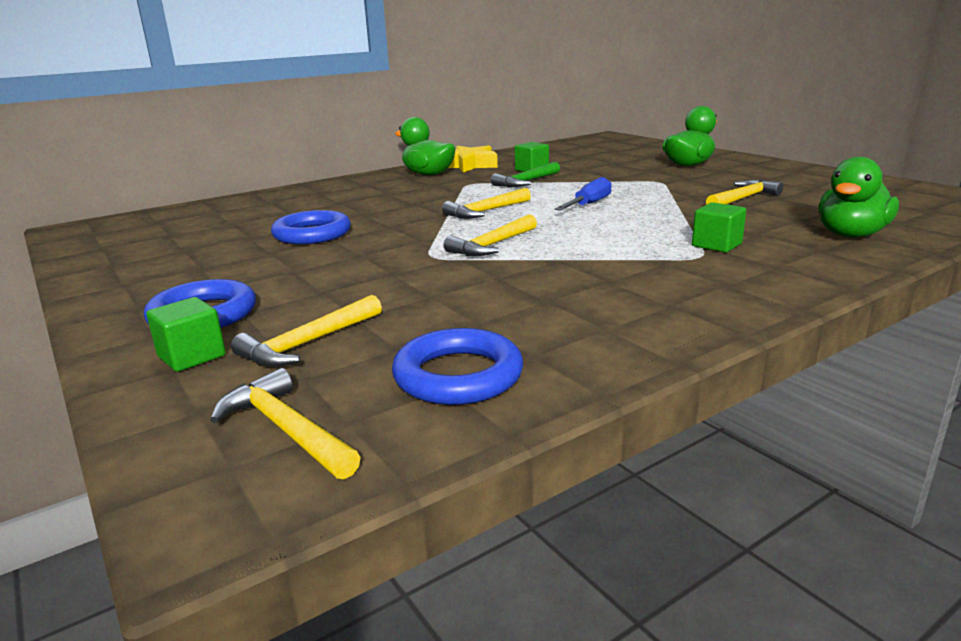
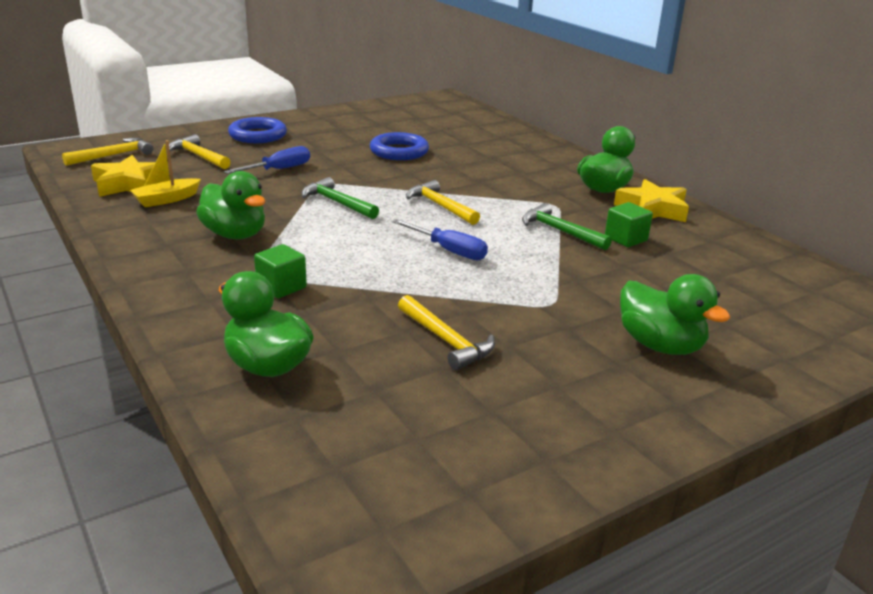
camera: 90 degrees right, 5 degrees up
green cube [146,297,226,372] -> none
blue ring [392,328,523,405] -> yellow star [91,155,155,197]
yellow hammer [444,214,537,256] -> green hammer [302,177,379,219]
none -> yellow boat [130,140,201,207]
none -> green duck [196,171,265,239]
none -> blue screwdriver [224,146,310,174]

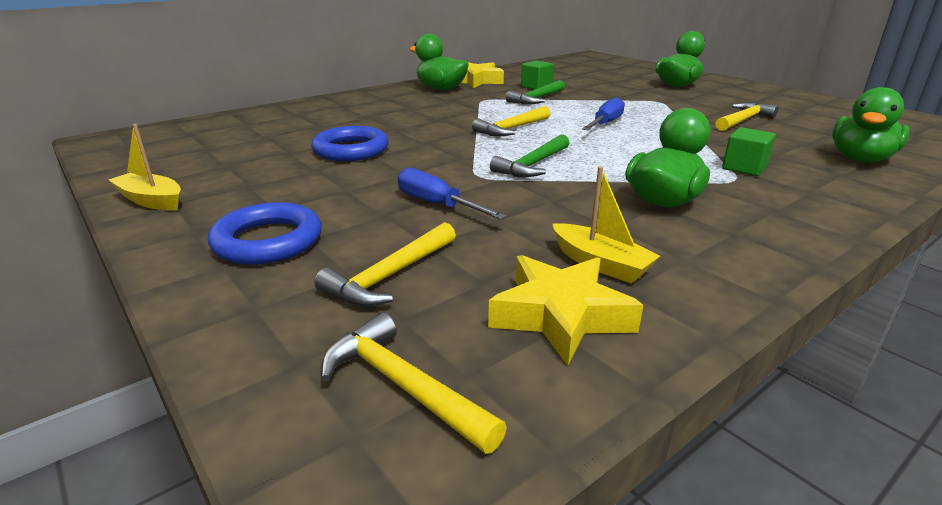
camera: 95 degrees left, 0 degrees up
none -> yellow boat [109,124,181,210]

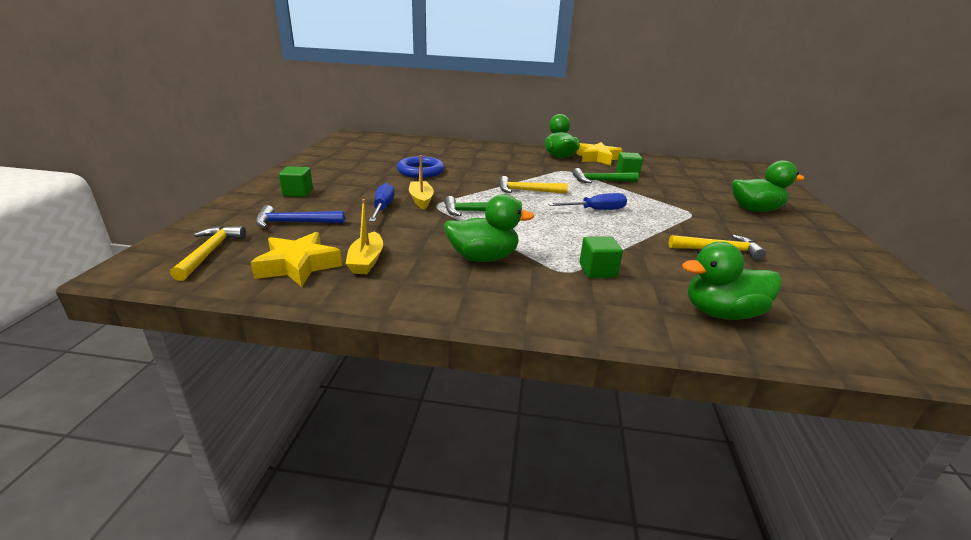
camera: 45 degrees right, 0 degrees up
yellow boat [109,124,181,210] -> yellow boat moved to [409,155,434,209]
blue ring [208,202,322,265] -> green cube [279,166,313,197]
yellow hammer [315,222,456,307] -> blue hammer [255,205,345,228]

